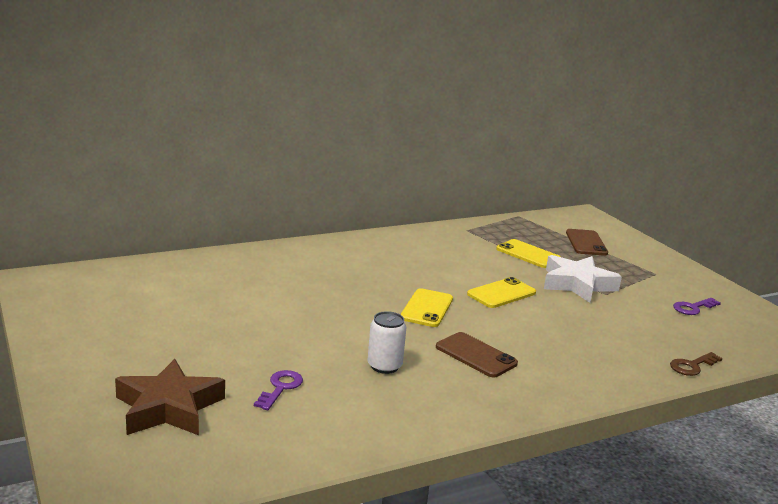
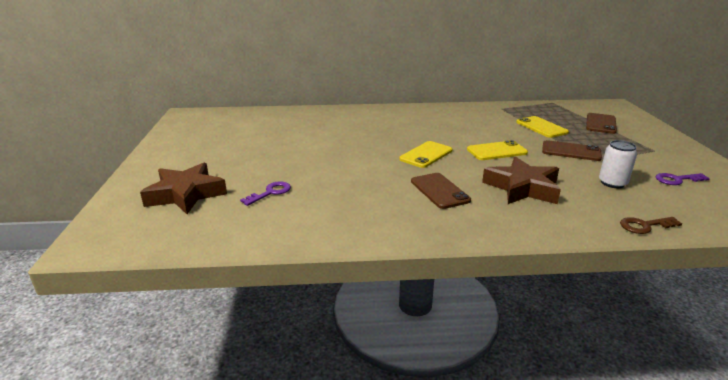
camera: 25 degrees right, 5 degrees up
white can [367,311,406,374] -> white can moved to [599,140,637,188]
white star [544,255,622,303] -> brown phone [542,140,602,161]
none -> brown star [482,157,561,204]

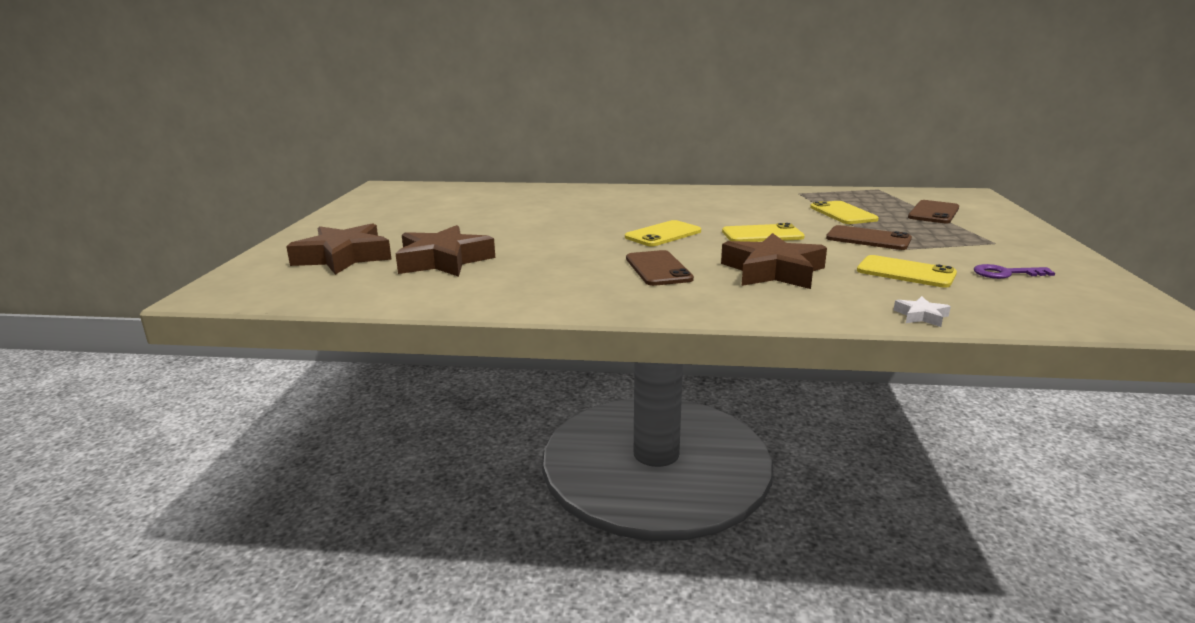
camera: 10 degrees right, 5 degrees down
purple key [240,181,291,206] -> brown star [396,225,495,277]
white can [599,140,637,188] -> yellow phone [857,255,957,288]
brown key [620,217,682,234] -> white star [894,296,951,327]

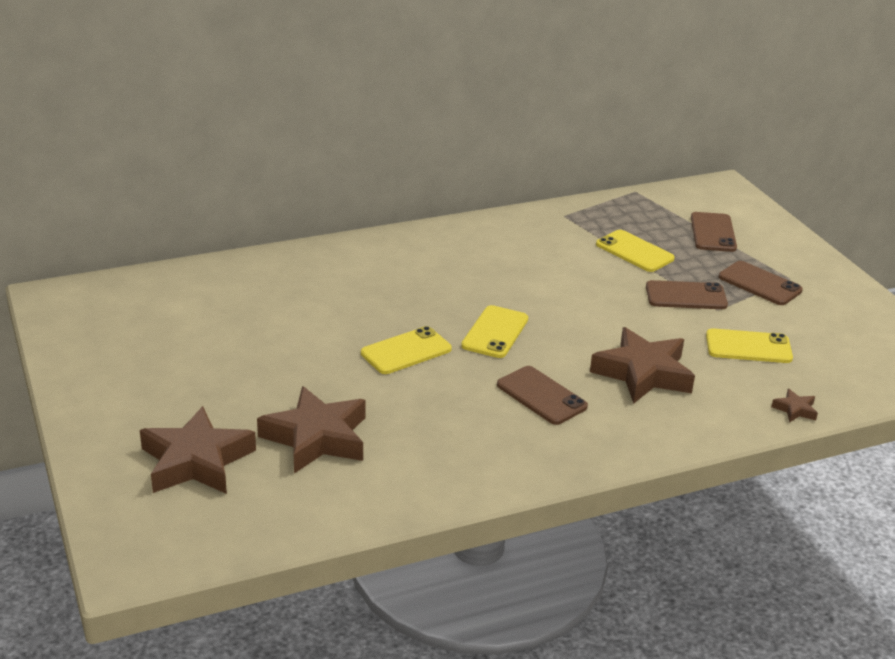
camera: 30 degrees left, 10 degrees up
yellow phone [722,223,805,242] -> yellow phone moved to [361,326,452,374]
white star [894,296,951,327] -> brown star [771,389,818,422]
purple key [974,264,1055,279] -> none
none -> brown phone [719,261,803,305]

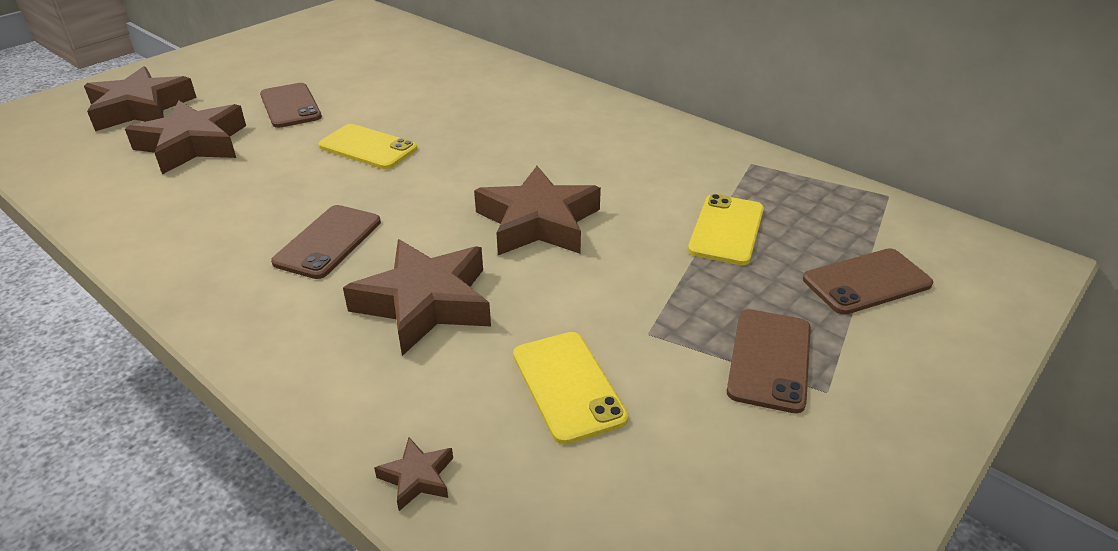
camera: 65 degrees right, 5 degrees up
yellow phone [461,305,528,358] -> none
brown phone [646,280,728,309] -> brown phone moved to [260,83,322,128]
none -> brown star [474,166,601,255]

